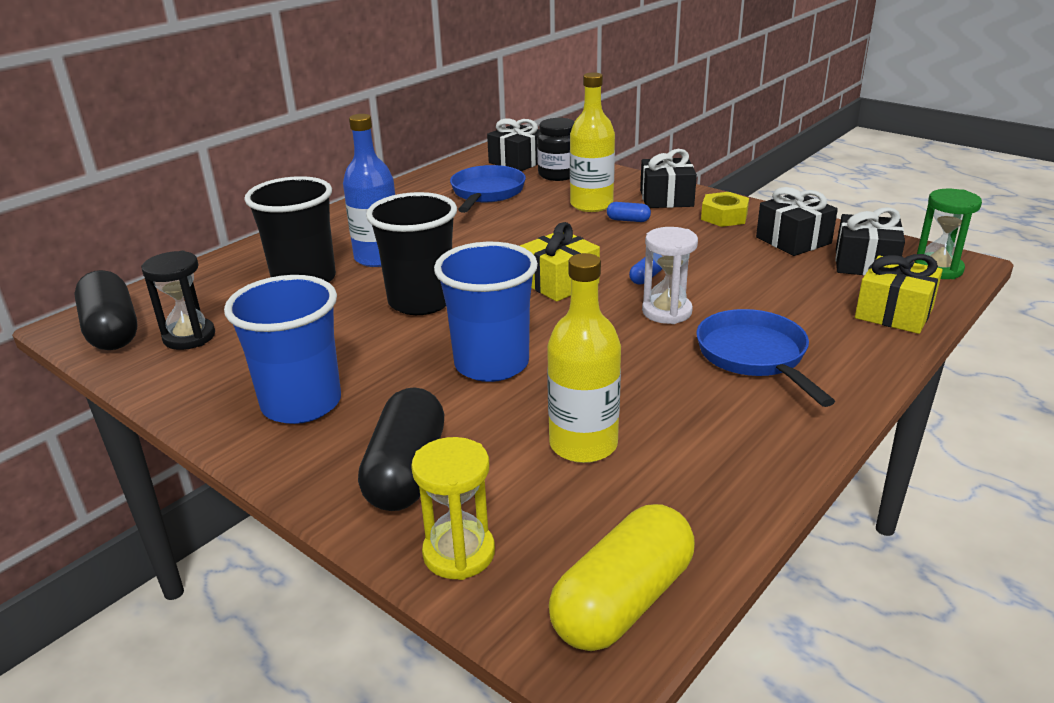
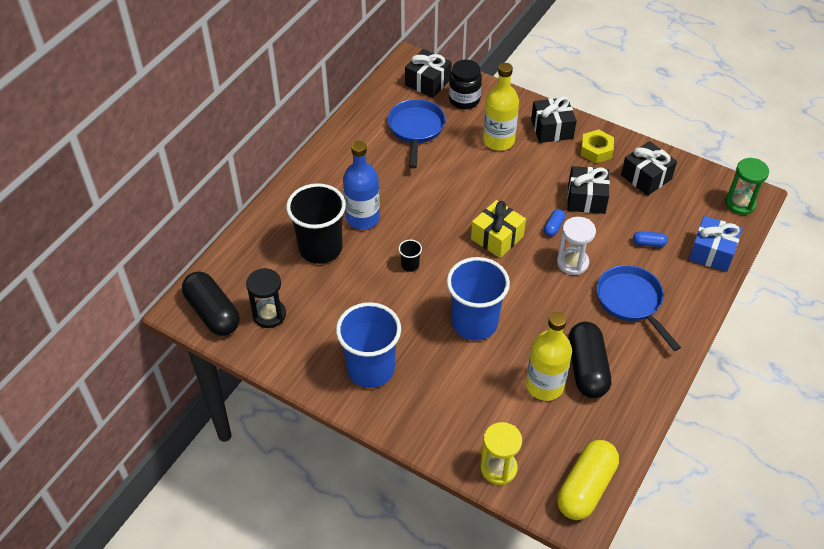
camera: 10 degrees left, 20 degrees up
black capsule [358,387,444,511] -> black capsule moved to [568,322,611,398]
black cup [366,192,457,315] -> black cup [398,239,422,272], size x0.40
blue capsule [607,202,651,222] -> blue capsule moved to [633,231,668,247]
black gift [835,207,905,276] -> black gift moved to [567,166,610,214]
yellow gift [855,254,943,334] -> blue gift [689,216,743,272]

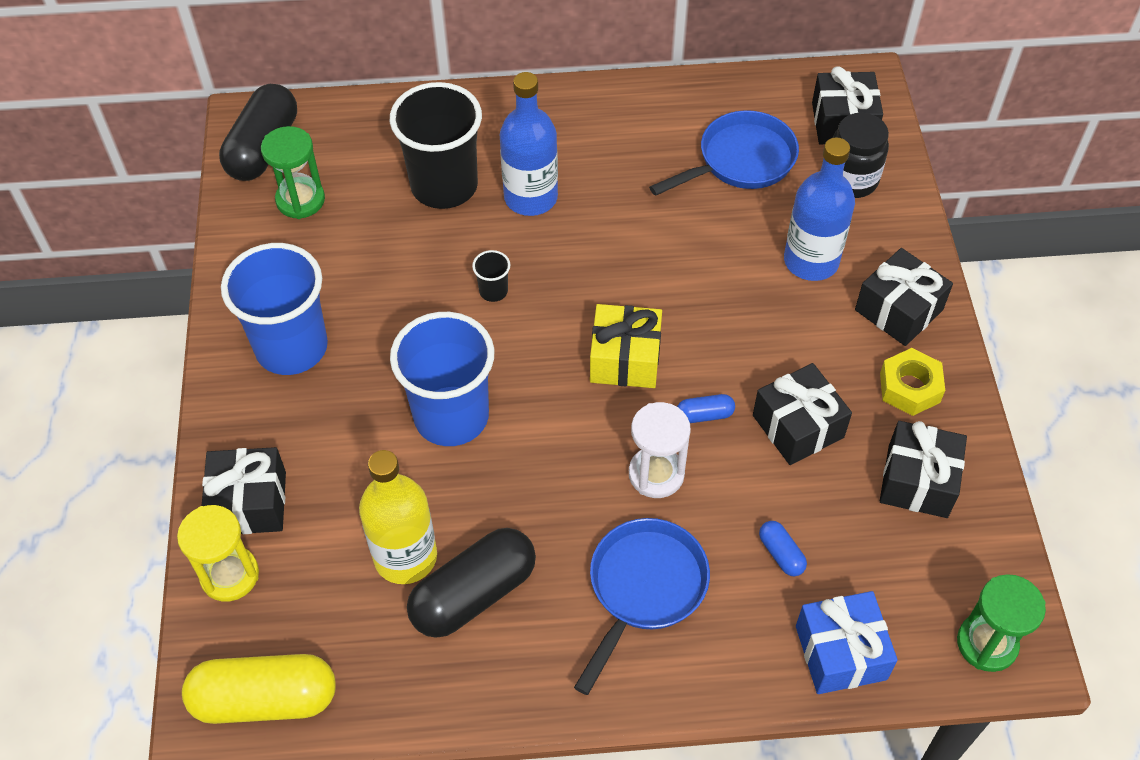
camera: 55 degrees right, 5 degrees up
black hourglass [246,268,286,328] -> green hourglass [261,126,325,219]
yellow bottle [483,63,519,151] -> blue bottle [784,138,855,281]
none -> black gift [202,447,286,534]

